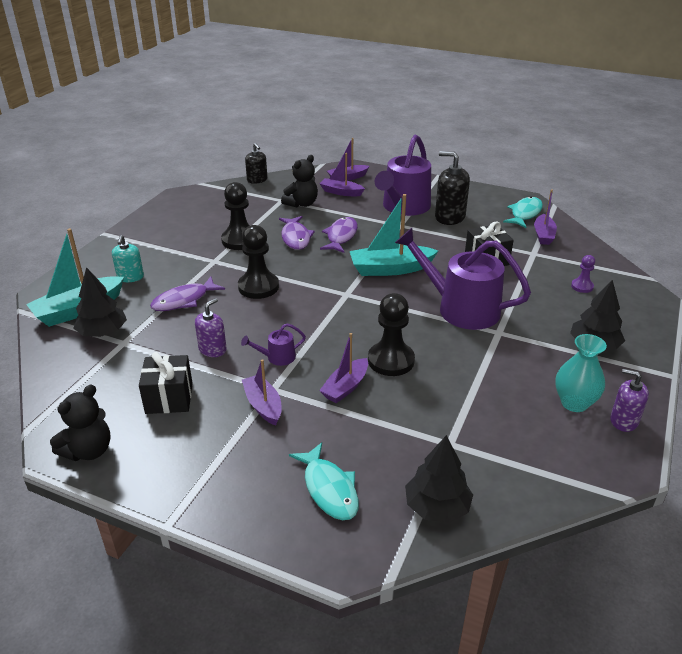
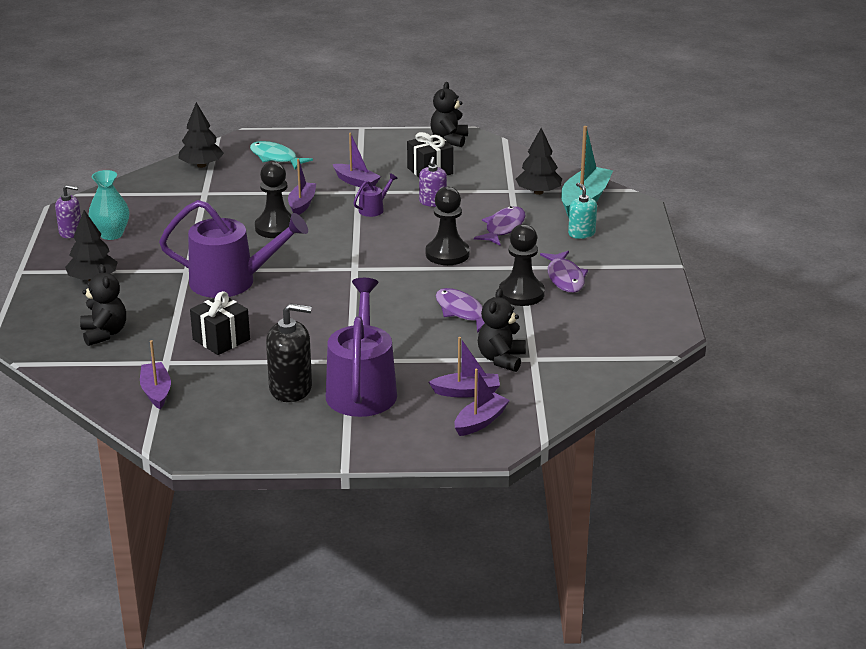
camera: 155 degrees right, 5 degrees down
black soap dispenser [245,143,267,184] -> none
purple fish [320,217,358,253] -> purple fish moved to [540,251,588,293]
turquoise boat [350,194,438,276] -> none
turquoise fish [503,197,543,228] -> none
purple pawn [571,255,595,293] -> black teddy bear [80,264,126,346]

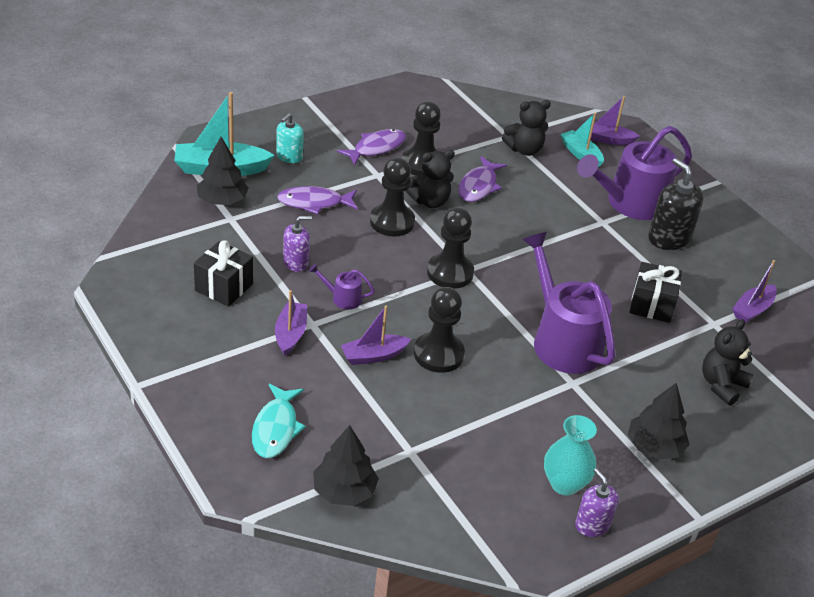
camera: 125 degrees left, 10 degrees up
purple boat [429,337,500,398] -> turquoise boat [560,113,604,167]
black teddy bear [430,82,468,147] -> black teddy bear moved to [406,150,455,208]
none -> black pawn [427,207,474,289]

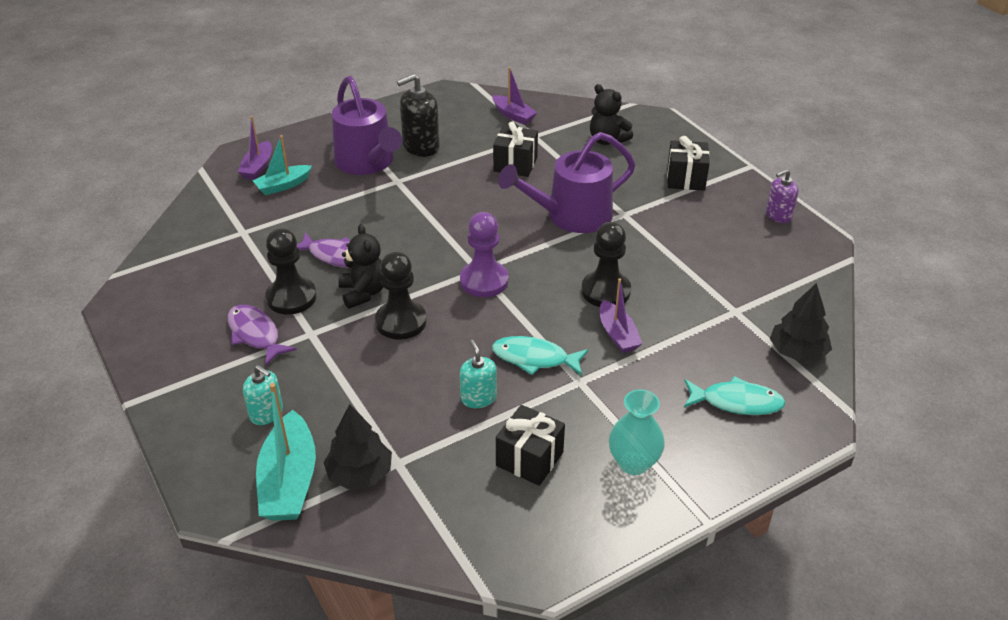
camera: 85 degrees left, 0 degrees up
purple boat [275,290,307,356] -> none
purple fish [277,186,358,215] -> none
purple soap dispenser [283,216,312,272] -> turquoise soap dispenser [460,340,497,408]
purple watering can [309,263,375,309] -> turquoise fish [492,336,588,376]
black pawn [427,207,474,289] -> purple pawn [460,212,509,297]
black teddy bear [502,100,551,156] -> none
turquoise vase [544,415,597,495] -> turquoise vase moved to [609,389,665,475]
black tree [628,383,690,459] -> black gift [667,136,710,191]

